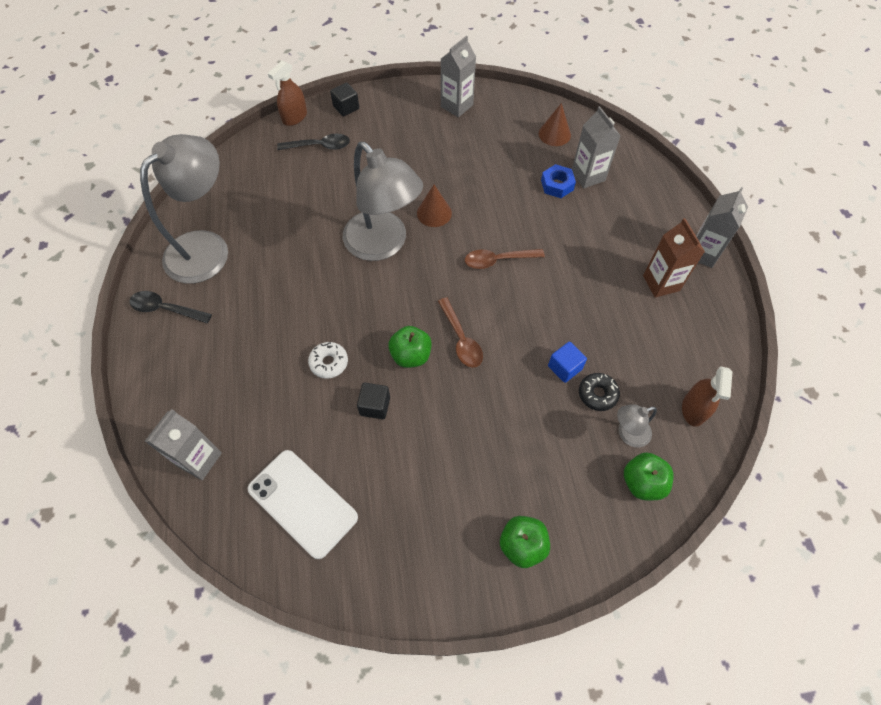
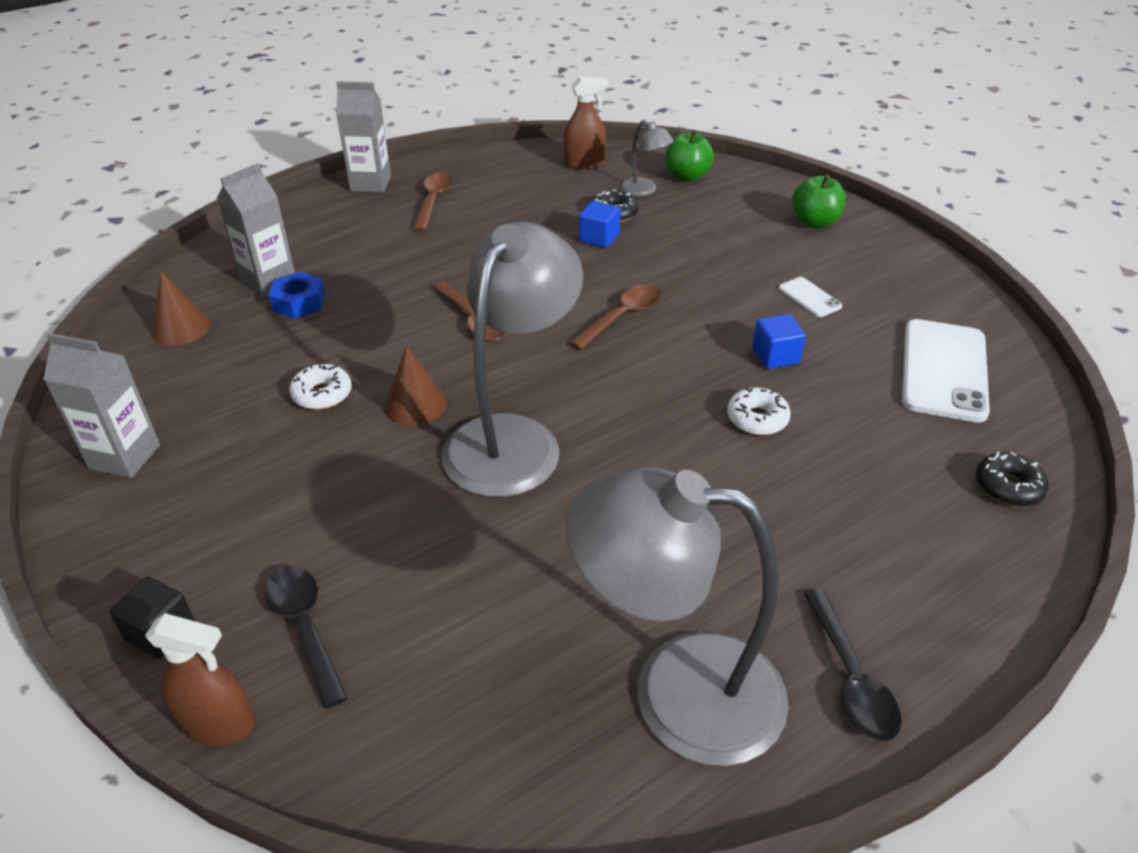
camera: 115 degrees left, 20 degrees down
grey carton [145,409,222,480] -> black donut [976,452,1049,506]
black cube [357,383,390,419] -> blue cube [752,314,806,369]
green apple [388,326,432,368] -> none
brown carton [643,218,705,298] -> brown spoon [413,172,453,232]
none -> white donut [289,363,352,410]
none -> white phone [779,277,842,317]

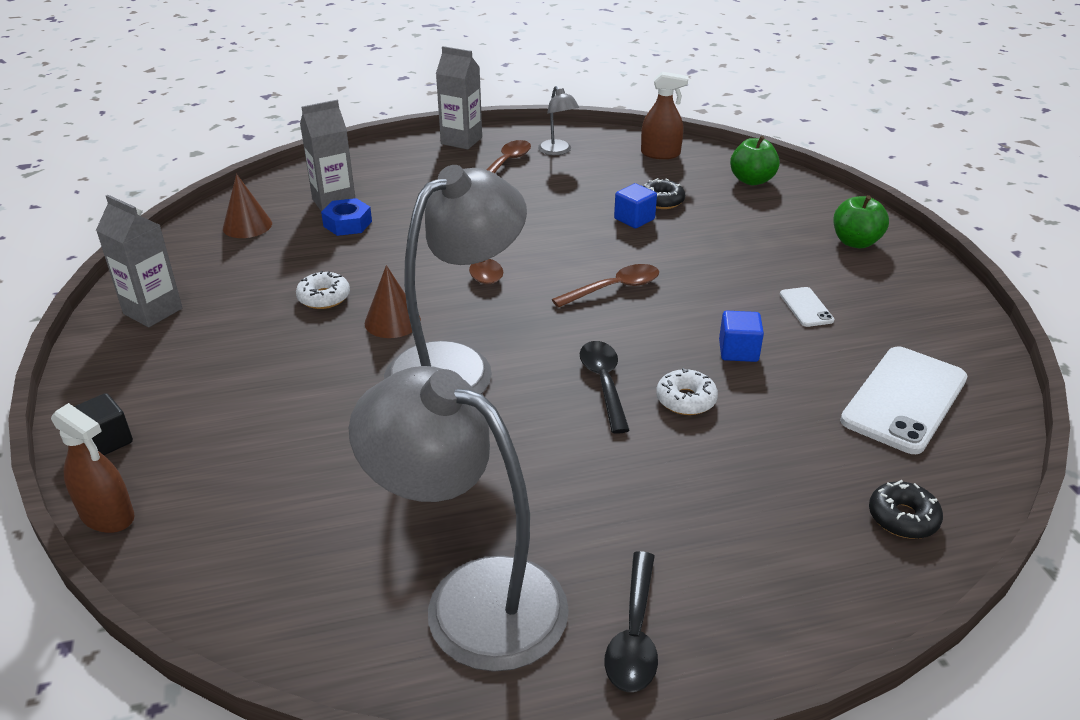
camera: 20 degrees right, 5 degrees down
black spoon [266,565,348,708] -> black spoon moved to [579,341,630,434]
grey lamp [620,120,674,196] -> grey lamp moved to [538,86,579,155]

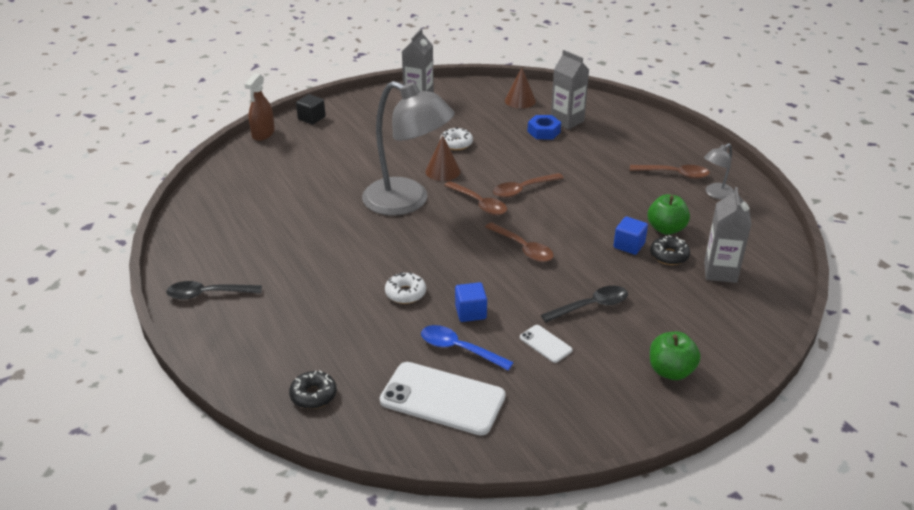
camera: 75 degrees right, 0 degrees up
grey lamp [349,366,569,672] -> none
grey carton [436,46,482,150] -> grey carton moved to [704,187,752,283]
black spoon [579,341,630,434] -> black spoon moved to [541,286,628,323]
brown spray bottle [641,72,689,159] -> none
green apple [730,136,780,185] -> green apple moved to [648,194,690,235]
white phone [780,287,834,327] -> white phone turned 75 degrees clockwise [520,325,572,363]
none -> blue spoon [421,325,514,371]
none -> brown spoon [444,181,507,215]

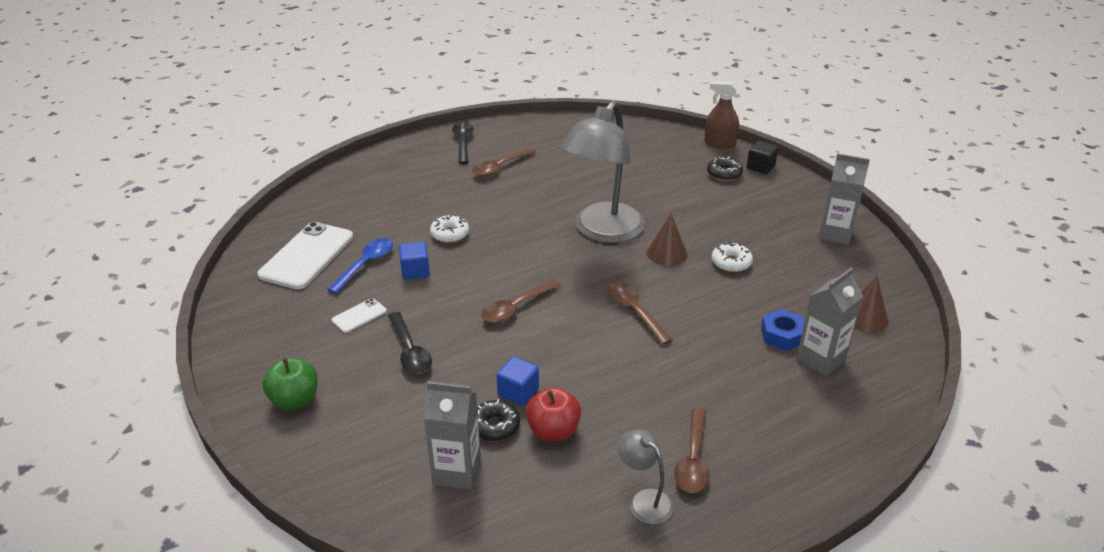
camera: 90 degrees right, 0 degrees up
black donut [289,371,337,409] -> black donut moved to [707,157,743,181]
brown spoon [444,181,507,215] -> brown spoon moved to [472,148,537,176]
green apple [648,194,690,235] -> red apple [526,387,581,442]

